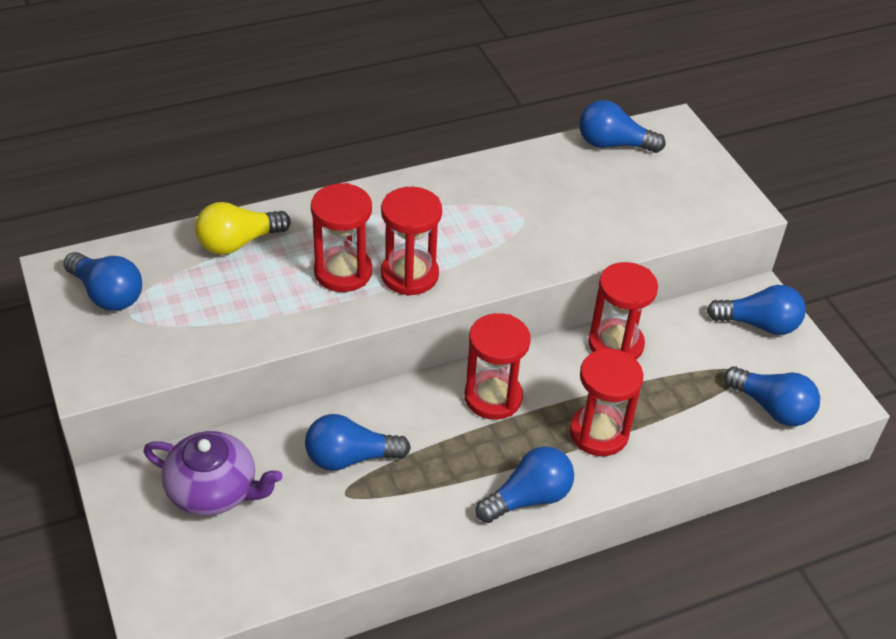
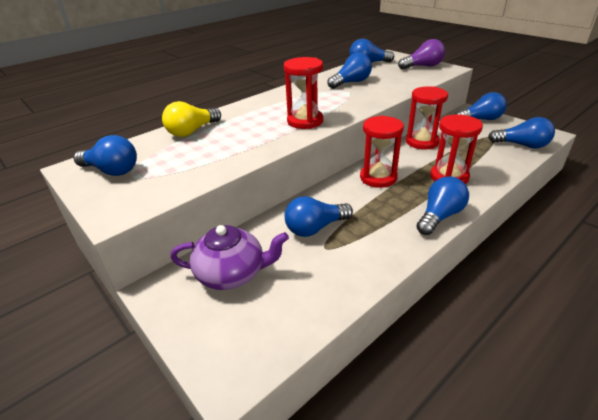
camera: 15 degrees left, 10 degrees down
red hourglass [311,183,372,292] -> none
none -> blue light bulb [328,53,372,89]
none -> purple light bulb [398,39,445,70]

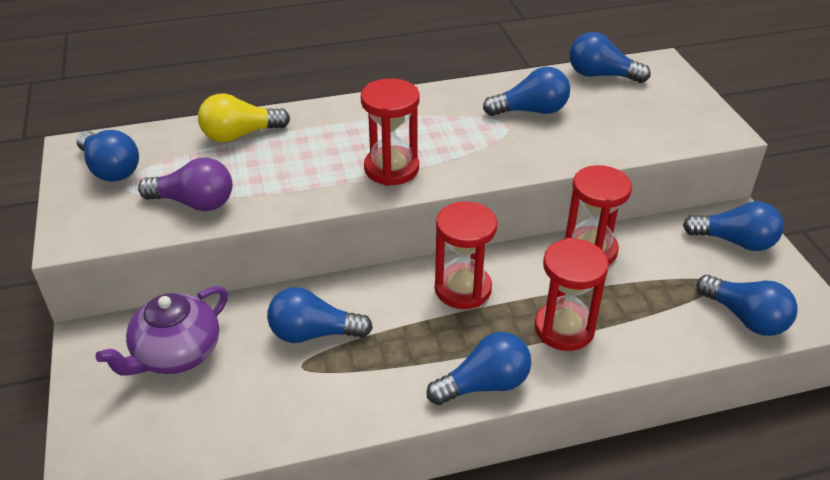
camera: 25 degrees right, 5 degrees up
purple teapot [170,225,289,290] -> purple teapot turned 105 degrees clockwise [96,286,228,376]
purple light bulb [398,39,445,70] -> purple light bulb moved to [138,158,232,211]

